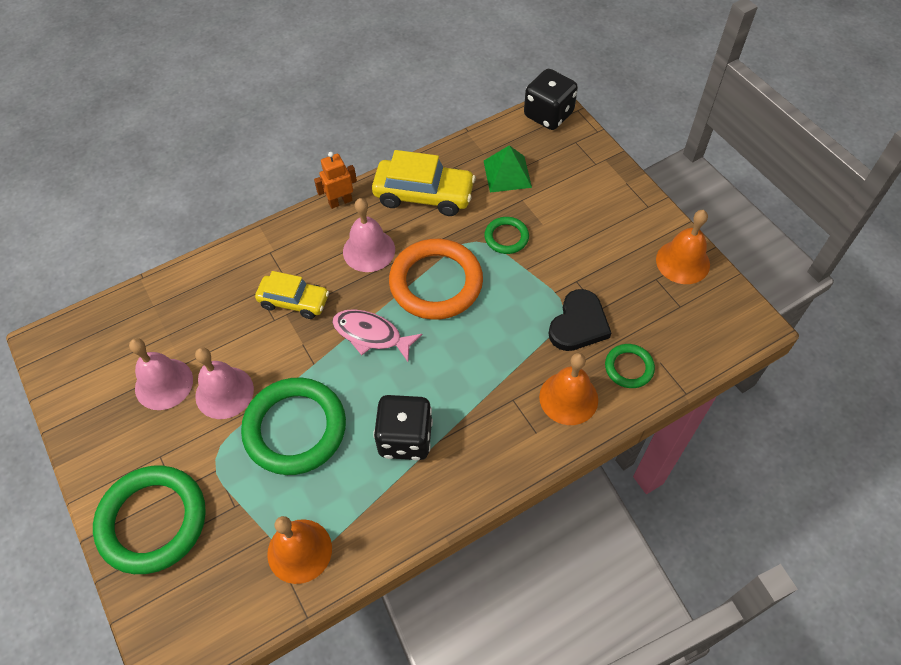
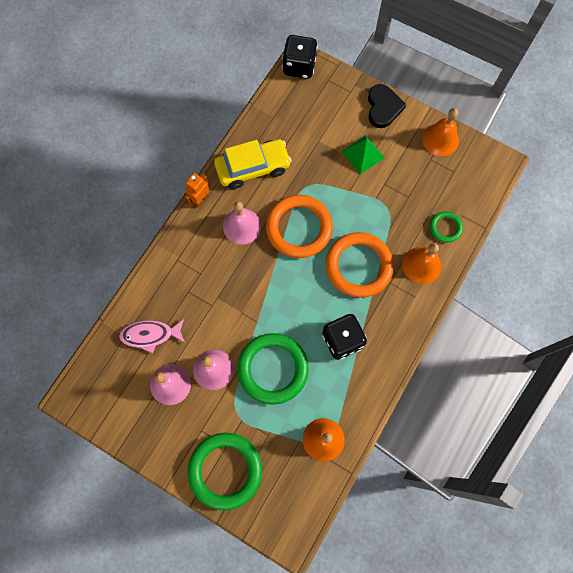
camera: 30 degrees left, 15 degrees up
yellow car [255,271,329,319] -> none
pink fish [332,309,423,362] -> pink fish moved to [119,319,185,354]
green pyramid [484,145,532,193] -> green pyramid moved to [341,135,385,175]
green ring [484,217,529,254] -> none
black heart [548,289,611,351] -> black heart moved to [368,84,406,128]
none -> orange ring [325,232,394,298]

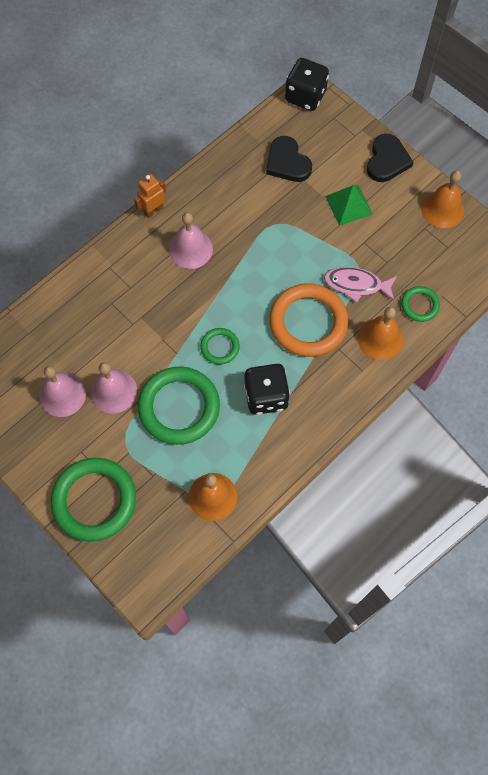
camera: 15 degrees right, 5 degrees down
pink fish [119,319,185,354] -> pink fish moved to [324,267,397,303]
yellow car [214,139,292,189] -> none
orange ring [266,195,333,258] -> none
none -> green ring [200,328,240,364]
none -> black heart [266,136,312,182]

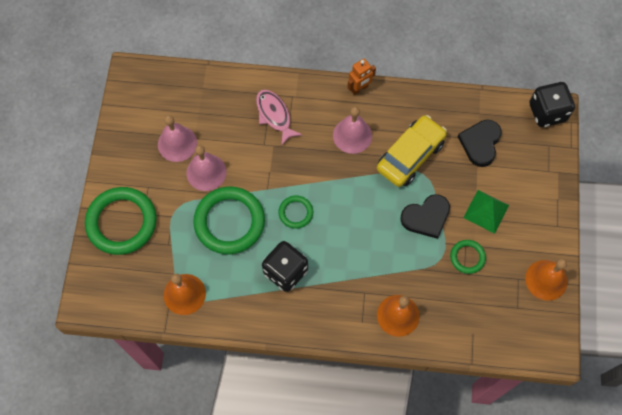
camera: 50 degrees right, 0 degrees up
orange robot [134,174,166,218] -> orange robot turned 135 degrees clockwise [347,58,376,95]
orange ring [269,284,349,357] -> none
pink fish [324,267,397,303] -> pink fish moved to [256,90,302,146]
black heart [367,134,413,182] -> black heart moved to [400,194,450,239]
green ring [401,286,440,322] -> green ring moved to [450,240,486,274]
none -> yellow car [377,115,447,187]

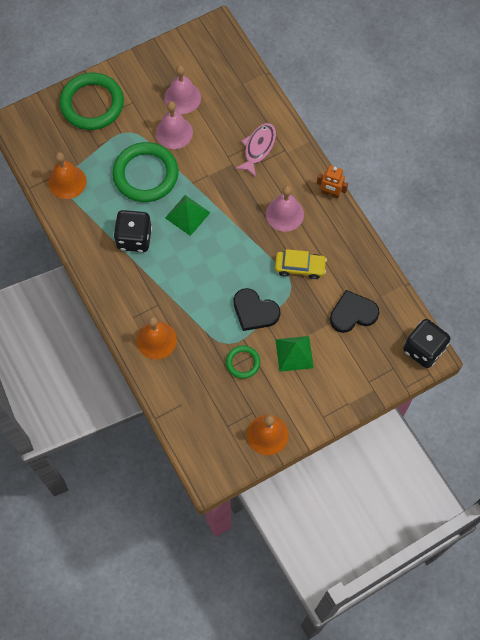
camera: 55 degrees right, 0 degrees up
green ring [278,195,313,229] -> green pyramid [165,195,210,236]
yellow car [377,115,447,187] -> yellow car [275,249,327,279], size x0.66

